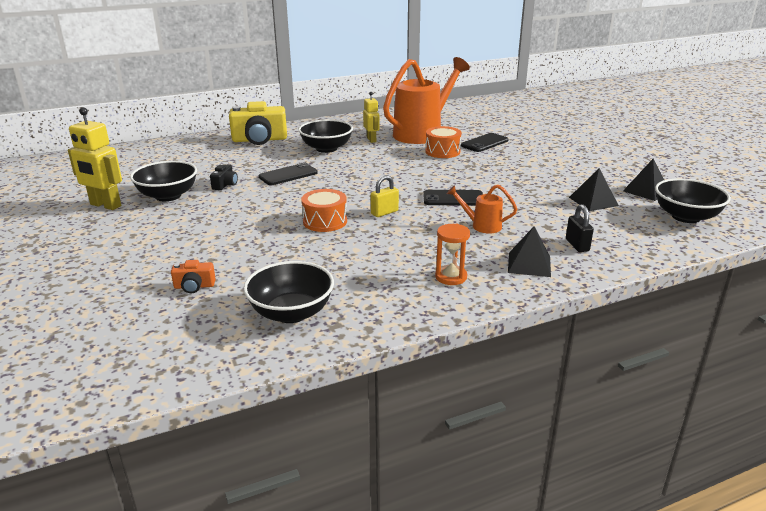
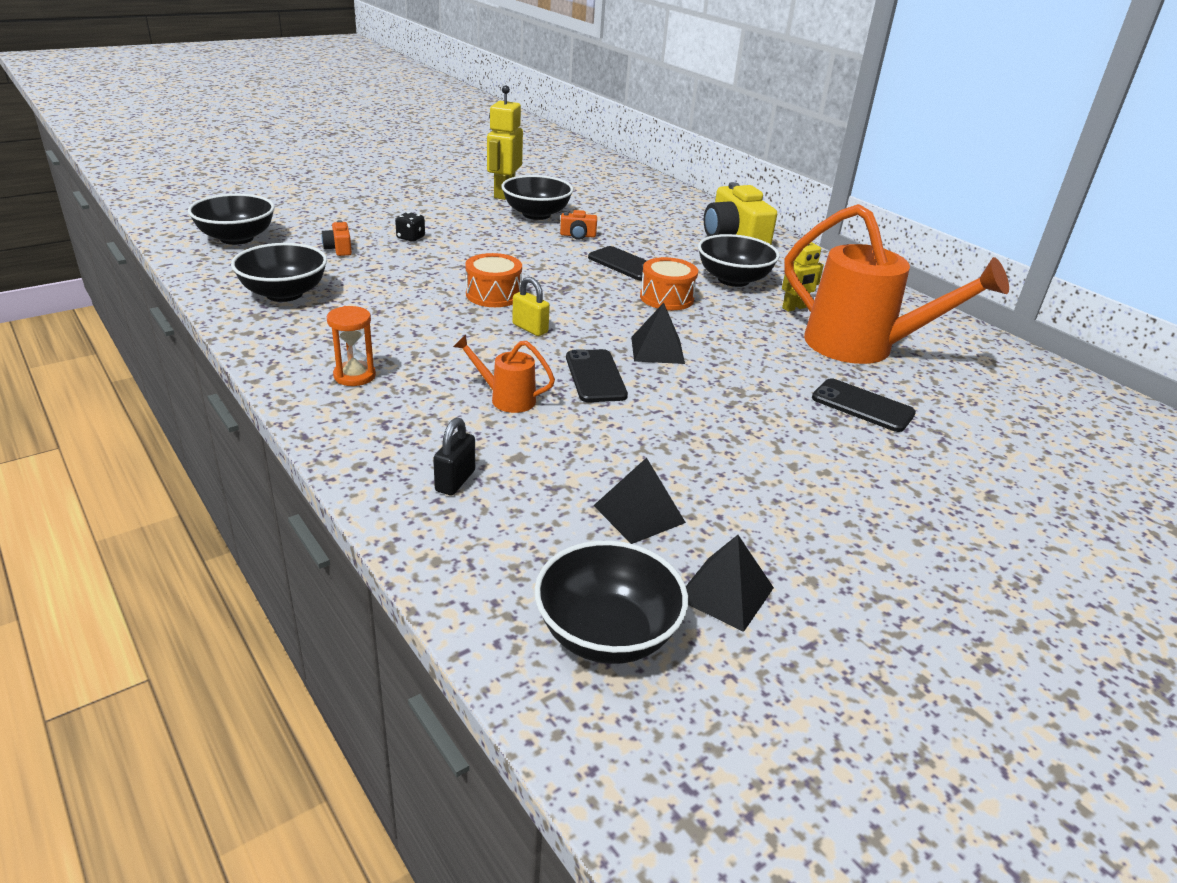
camera: 75 degrees right, 5 degrees up
black camera [210,164,238,190] -> orange camera [560,210,597,240]
orange drum [425,126,461,158] -> orange drum moved to [640,257,698,310]
orange watering can [447,185,517,234] -> orange watering can turned 75 degrees counterclockwise [453,334,555,413]
black pyramid [508,226,551,277] -> black pyramid moved to [631,302,685,364]
black padlock [566,204,594,252] -> black padlock turned 45 degrees counterclockwise [433,418,475,495]
none -> black bowl [188,194,275,245]
none -> black dice [395,212,425,242]

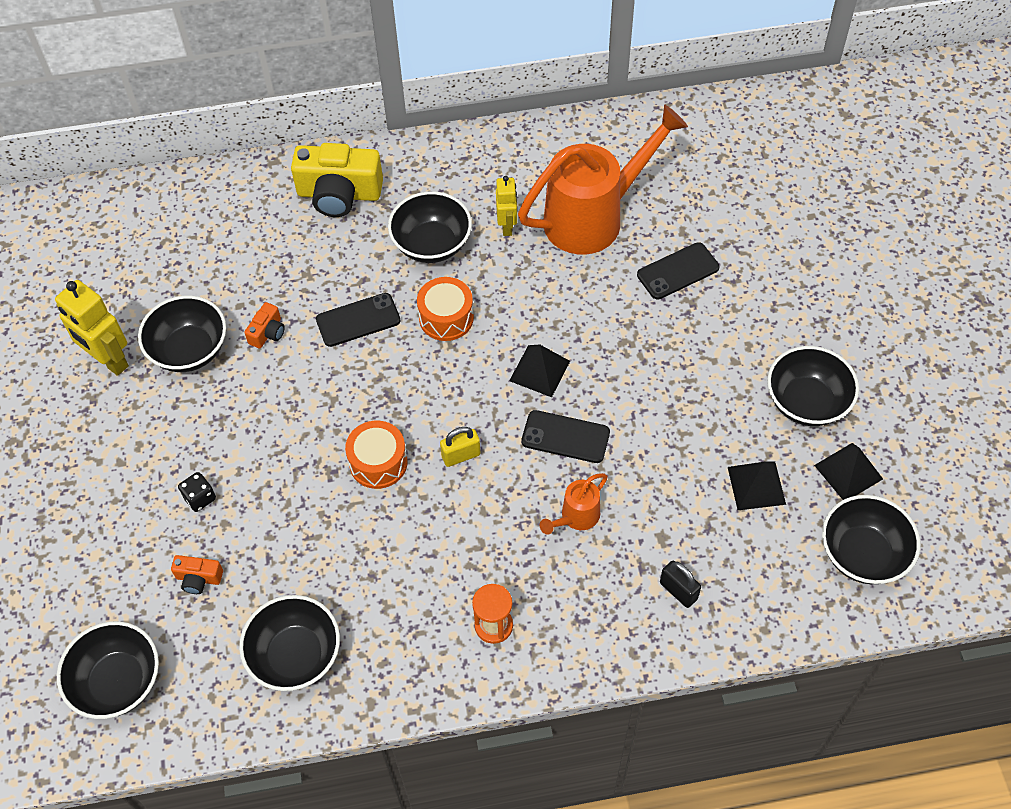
camera: 60 degrees left, 25 degrees up
none -> black bowl [767,346,859,426]

